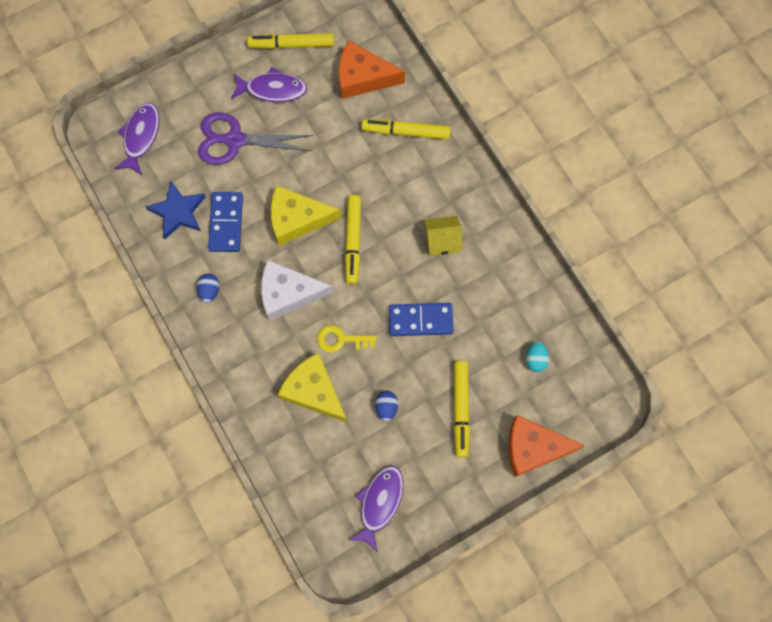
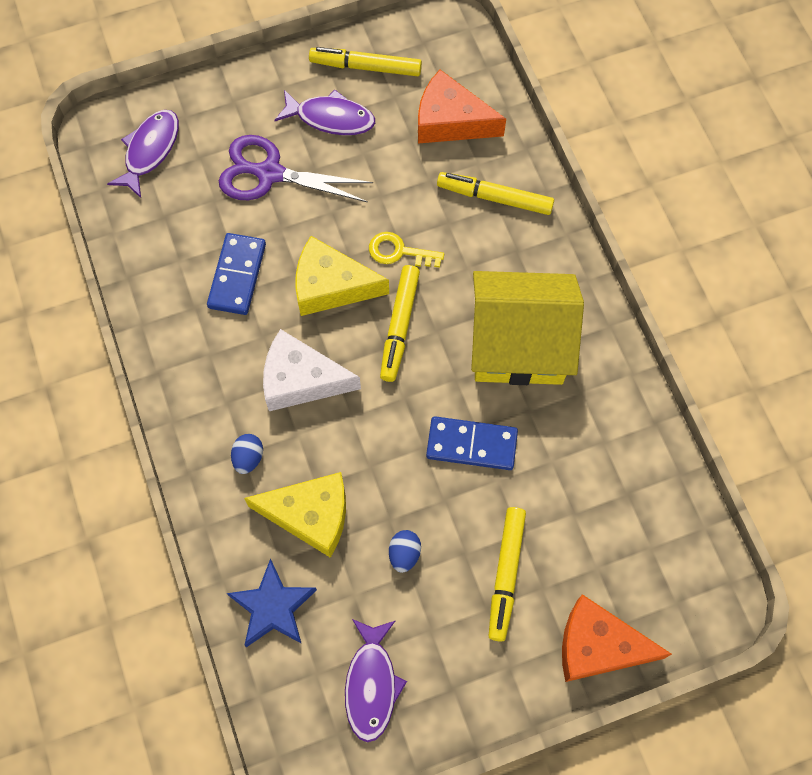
camera: 10 degrees right, 5 degrees down
blue star [145,181,206,239] -> blue star moved to [227,559,317,647]
blue egg [197,274,220,303] -> blue egg moved to [231,434,263,474]
yellow cheese [278,353,347,422] -> yellow cheese turned 135 degrees clockwise [244,472,346,558]
yellow key [317,325,377,353] -> yellow key moved to [369,232,444,268]
purple fish [349,466,403,552] -> purple fish turned 150 degrees clockwise [345,619,407,742]
yellow house [424,216,463,256] -> yellow house [471,271,584,385], size x2.20
turquoise egg [526,342,549,372] -> none

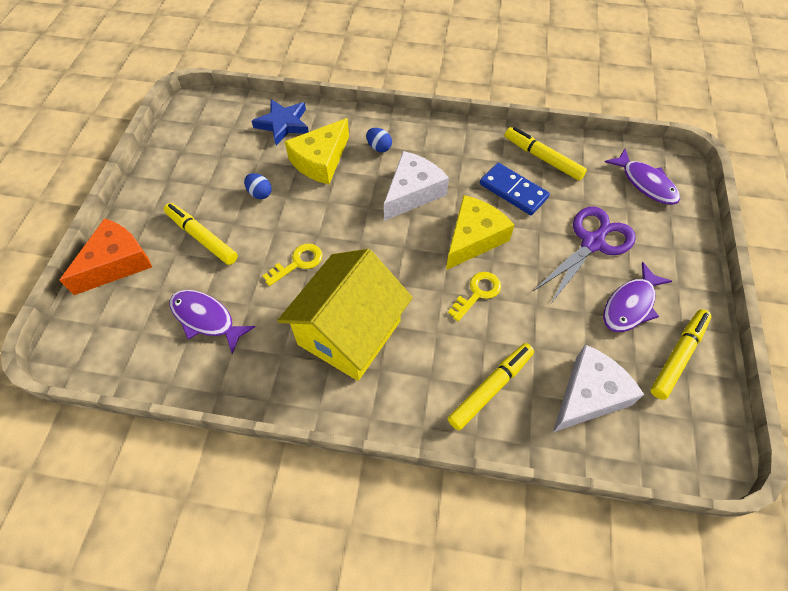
camera: 120 degrees right, 10 degrees down
purple fish [345,619,407,742] -> purple fish moved to [170,290,255,354]
yellow marker [380,265,420,382] -> yellow marker moved to [505,127,587,181]
orange cheese [418,70,506,144] -> white cheese [553,344,644,432]
blue domino [426,416,518,470] -> yellow key [262,244,323,286]

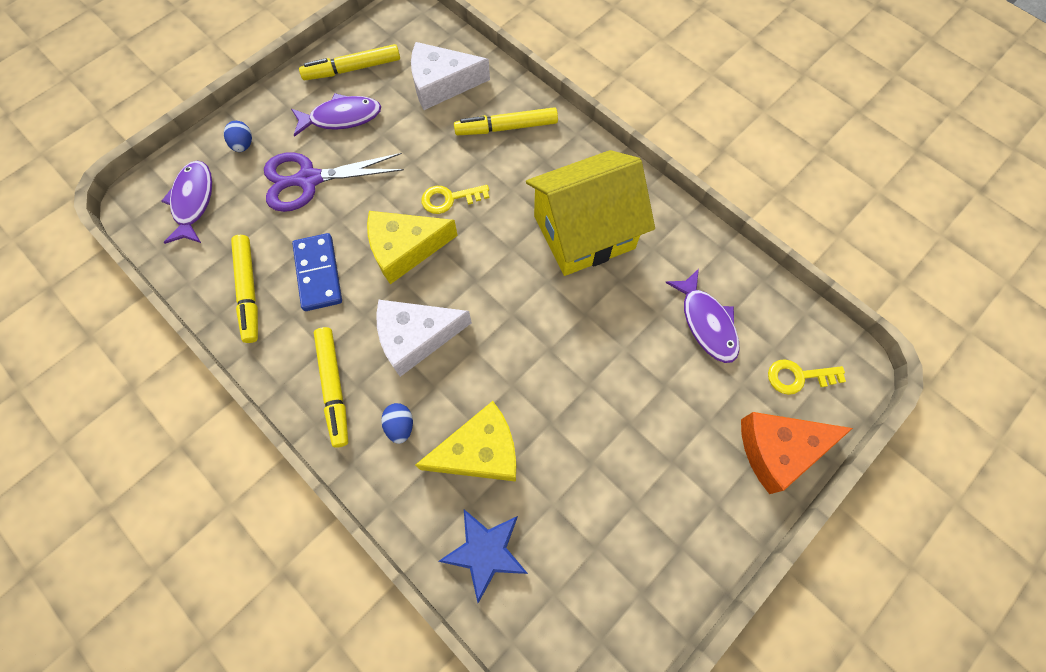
camera: 145 degrees left, 10 degrees up
yellow marker [164,203,238,265] -> yellow marker moved to [314,327,348,448]
blue egg [244,173,272,199] -> blue egg moved to [224,121,252,152]
yellow key [262,244,323,286] -> yellow key moved to [768,359,846,395]

